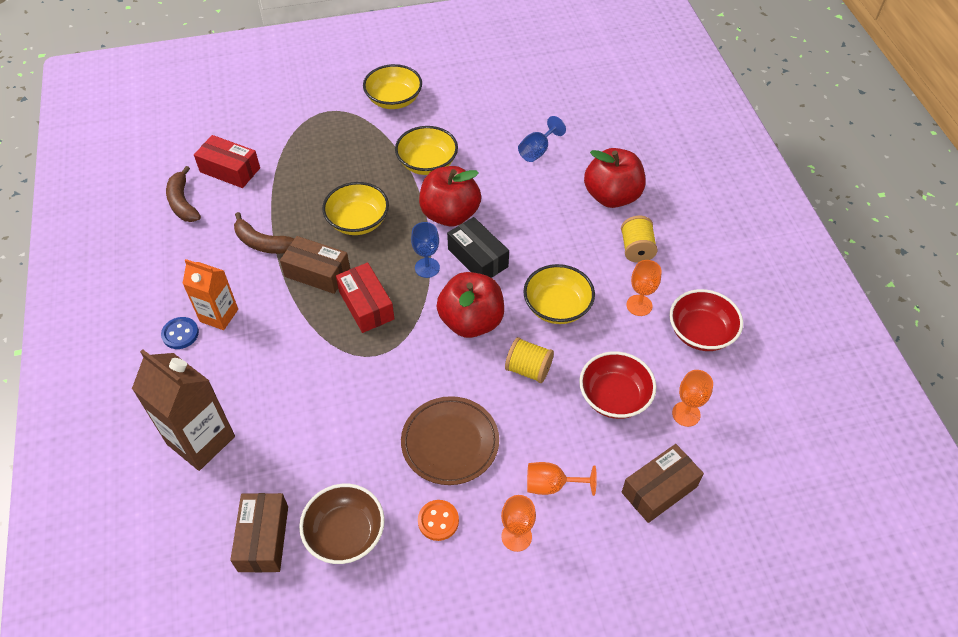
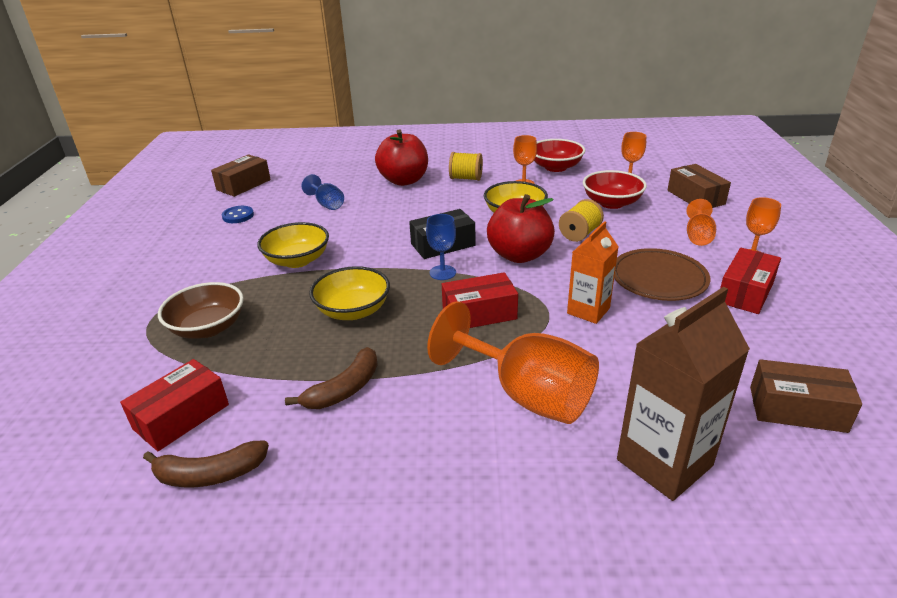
camera: 75 degrees left, 20 degrees down
blue button [161,317,199,349] -> blue button moved to [222,206,254,223]
orange carton [182,259,238,330] -> orange carton moved to [567,221,619,324]
brown box [280,236,350,294] -> brown box moved to [211,154,271,197]
brown bowl [299,484,385,564] -> brown bowl moved to [158,282,244,339]
yellow bowl [363,64,422,109] -> none
orange button [418,500,459,541] -> red box [720,248,781,314]
red apple [419,166,481,226] -> none
none -> orange goblet [427,301,599,424]

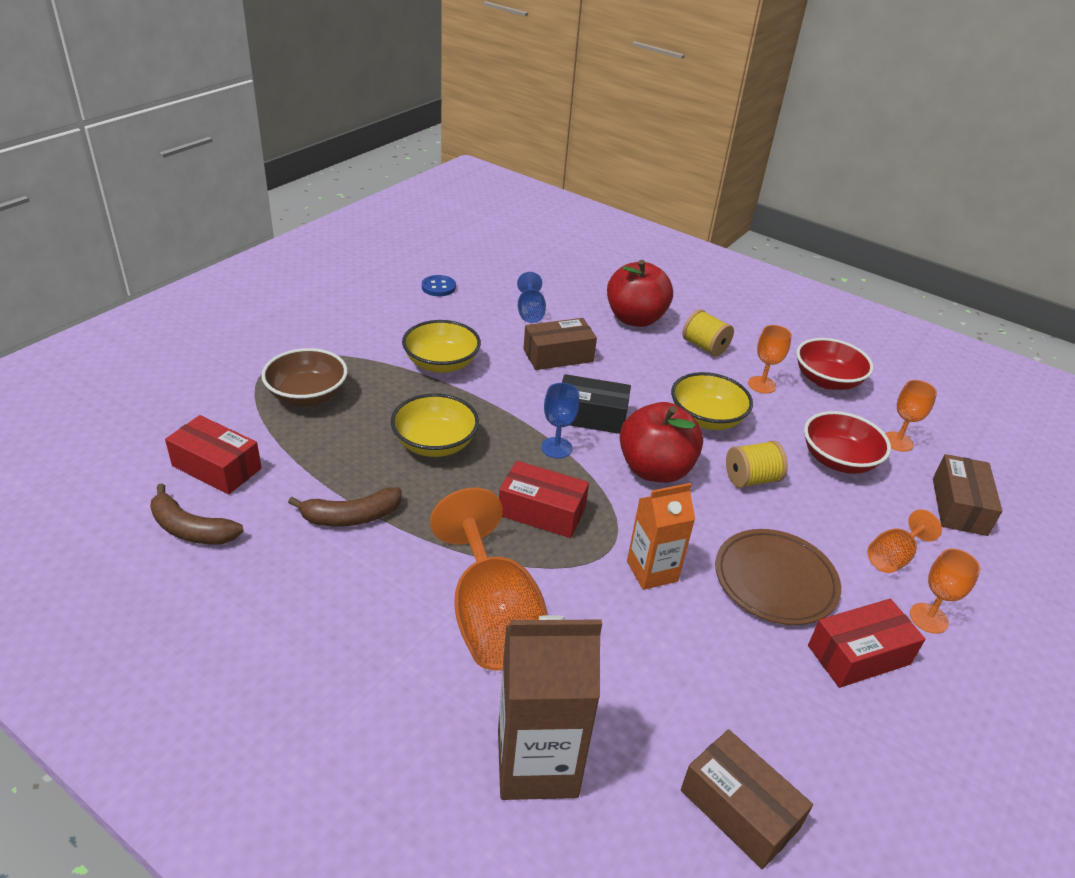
camera: 30 degrees right, 5 degrees up
red box [120,359,229,451] -> red box turned 45 degrees clockwise [165,415,262,494]
brown box [211,154,271,197] -> brown box moved to [523,318,597,370]

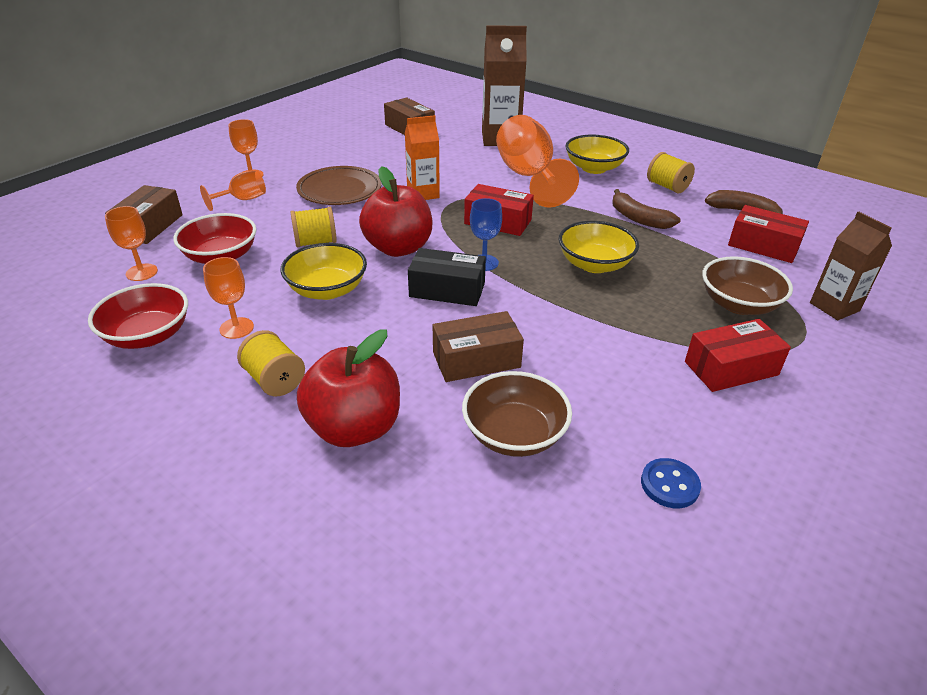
camera: 175 degrees left, 0 degrees up
brown banana [288,487,402,527] -> brown banana turned 120 degrees counterclockwise [612,189,681,229]
yellow bowl [402,320,481,373] -> yellow bowl moved to [565,135,629,174]
blue goblet [517,272,546,323] -> brown bowl [462,371,572,457]
red box [808,599,925,688] -> red box moved to [685,319,791,392]
none -> yellow spool [647,152,695,194]
none -> brown carton [810,212,892,320]

